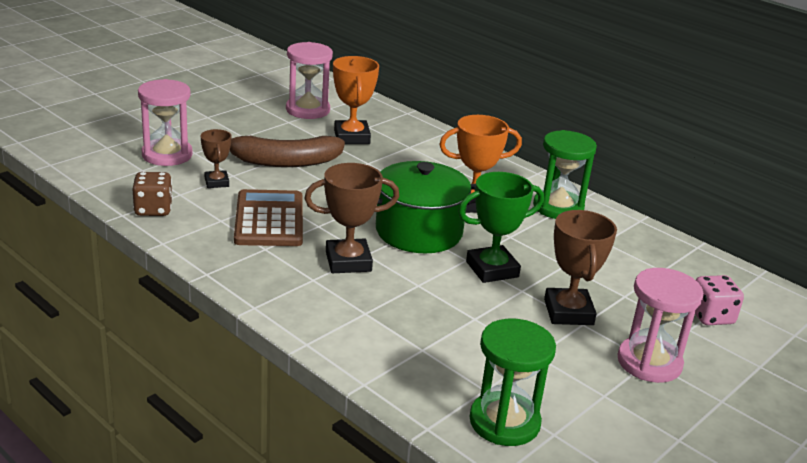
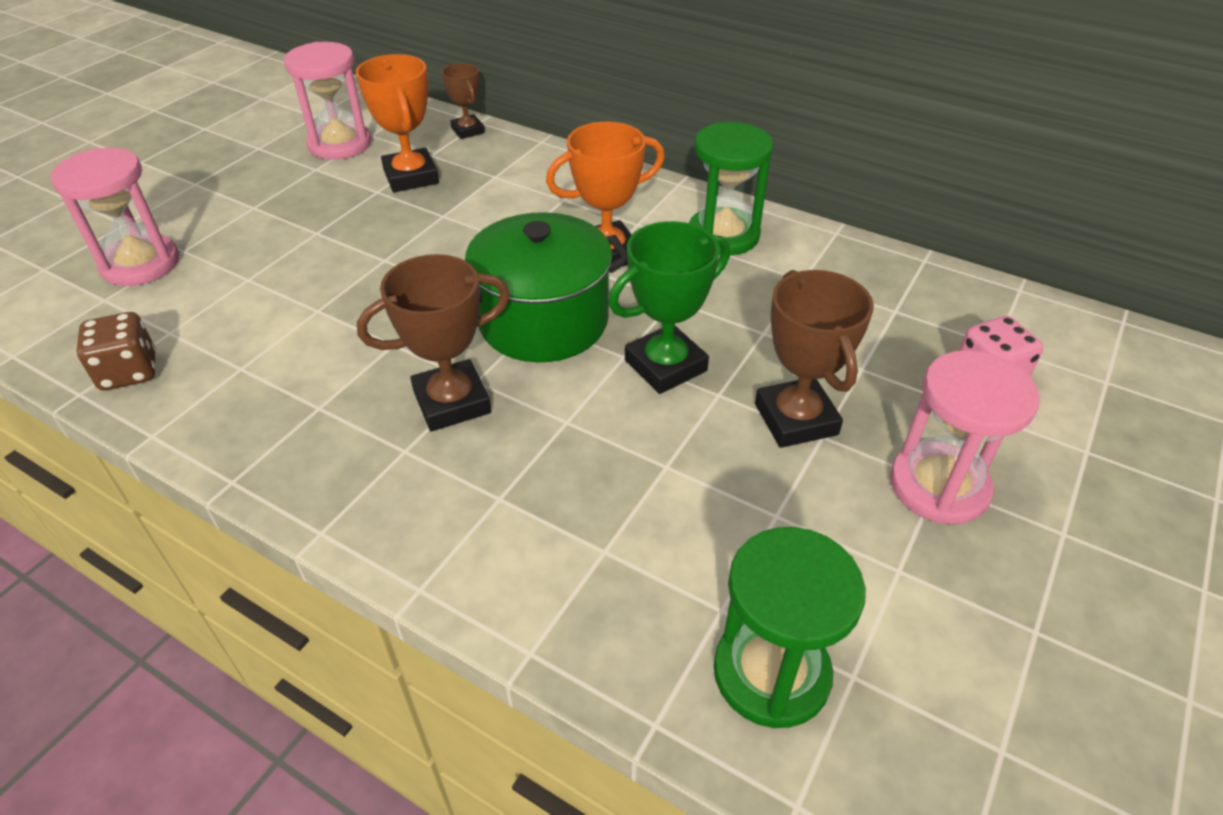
camera: 10 degrees left, 15 degrees up
brown trophy [201,129,231,188] -> brown trophy moved to [442,63,485,139]
brown banana [230,136,345,167] -> none
brown calculator [234,189,303,246] -> none

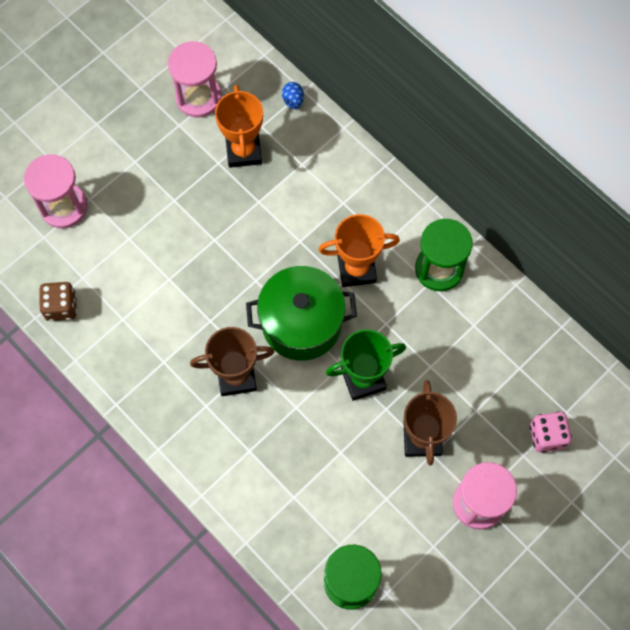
camera: 15 degrees right, 25 degrees up
brown trophy [442,63,485,139] -> blue egg [282,82,304,109]

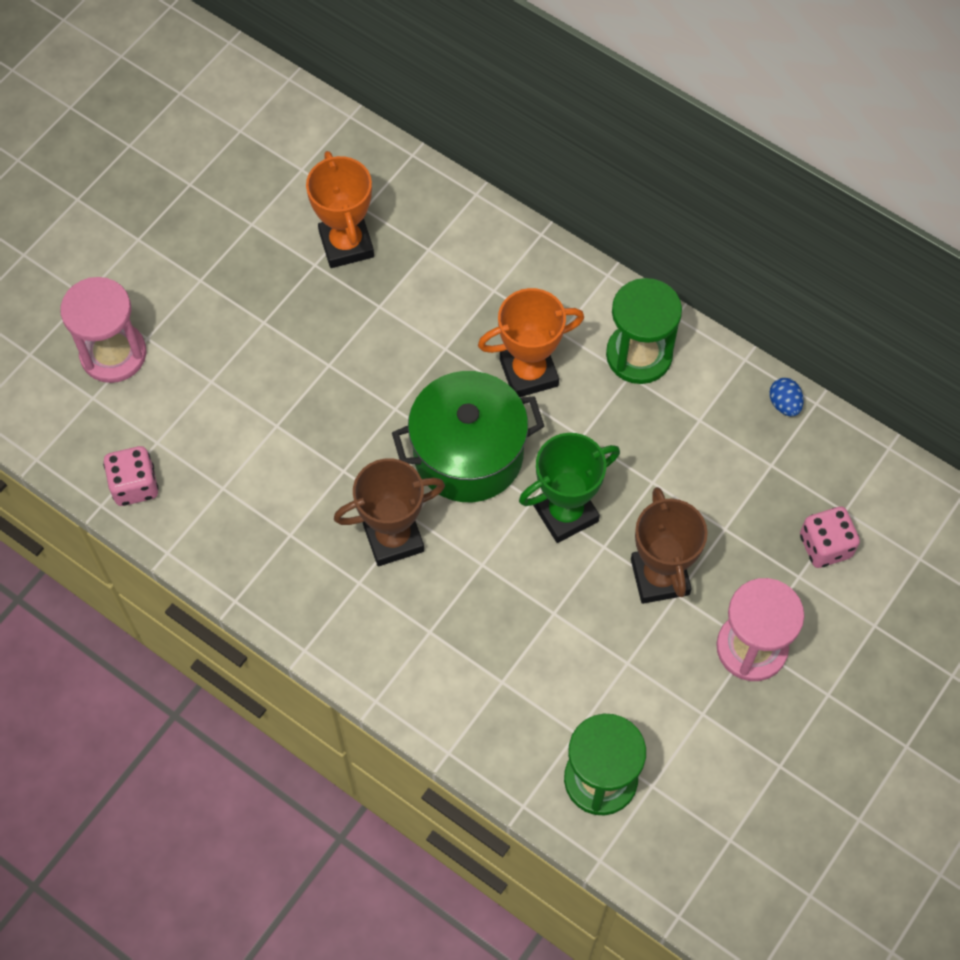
camera: 10 degrees left, 5 degrees down
brown dice [39,282,77,321] -> pink dice [103,446,159,506]
pink hourglass [168,41,222,118] -> none
blue egg [282,82,304,109] -> blue egg moved to [769,378,804,416]

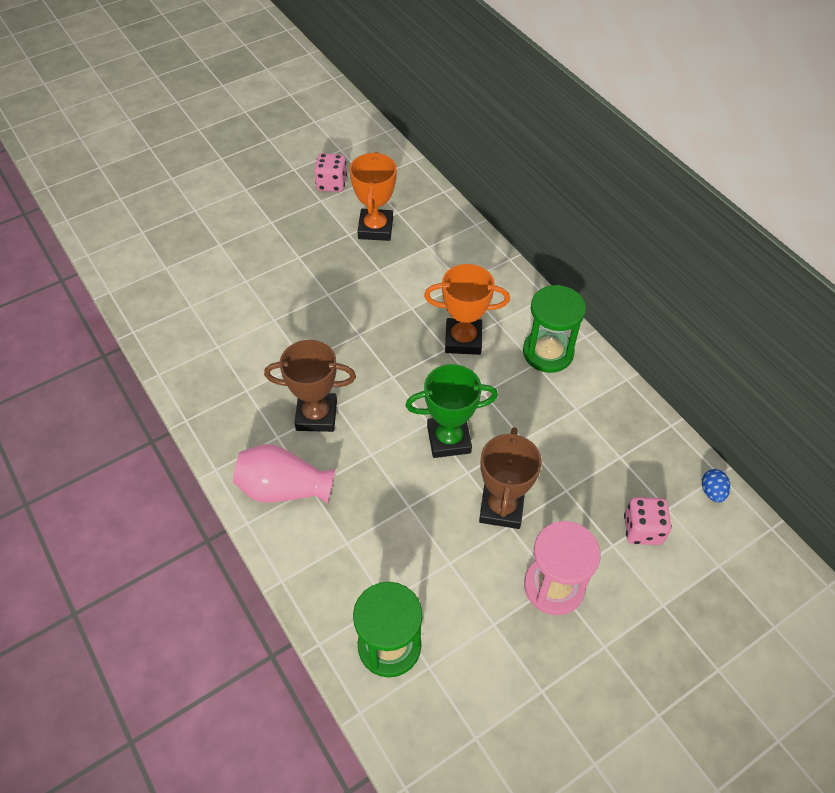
camera: 20 degrees right, 10 degrees down
pink hourglass [60,277,146,383] -> none
pink dice [103,446,159,506] -> pink dice moved to [314,153,347,192]
green pot [392,371,544,502] -> none
blue egg [769,378,804,416] -> blue egg moved to [702,469,730,503]
none -> pink vase [233,444,335,504]

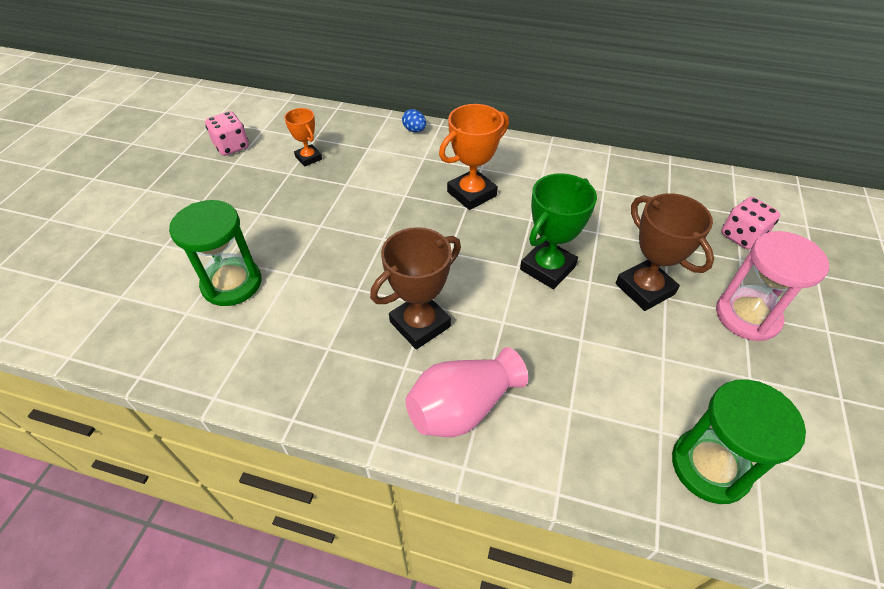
camera: 40 degrees left, 5 degrees down
orange trophy [349,152,397,241] -> orange trophy [284,108,322,167], size x0.60
green hourglass [523,285,586,373] -> green hourglass moved to [169,200,261,306]
blue egg [702,469,730,503] -> blue egg moved to [402,109,426,132]

